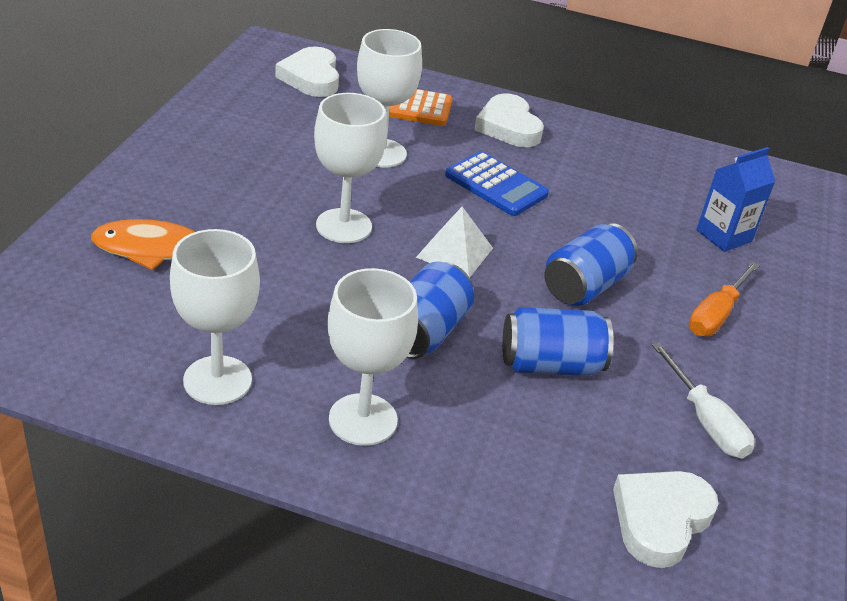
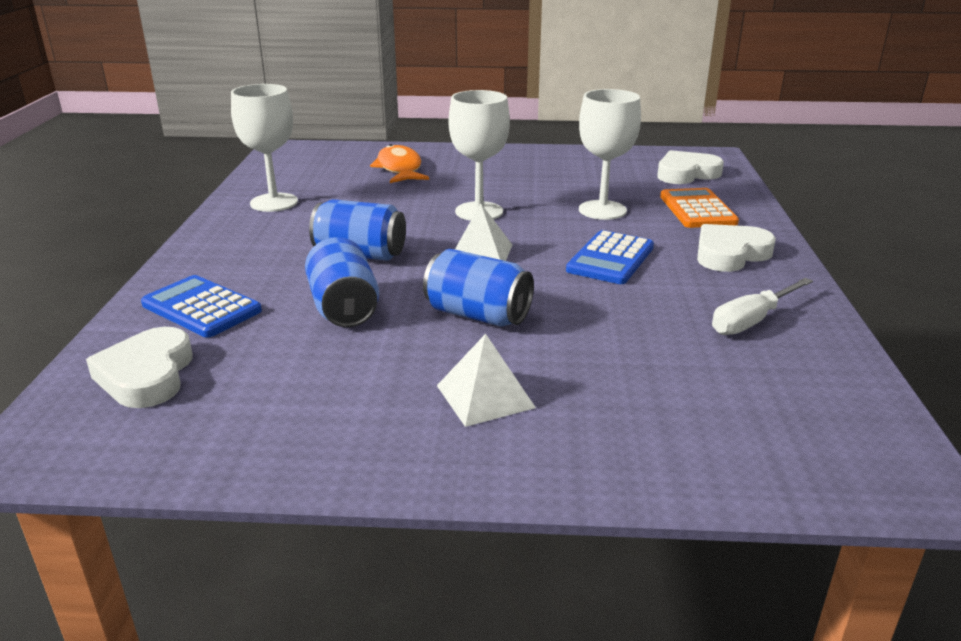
camera: 80 degrees right, 10 degrees down
white goblet [327,268,418,446] -> none
white heart [613,471,718,568] -> white heart turned 120 degrees counterclockwise [86,327,192,408]
white screwdriver [652,342,755,459] -> white screwdriver moved to [712,278,813,335]
orange screwdriver [689,261,760,337] -> white pyramid [437,334,536,427]
blue carton [696,147,776,252] -> none
none -> blue calculator [141,275,262,338]

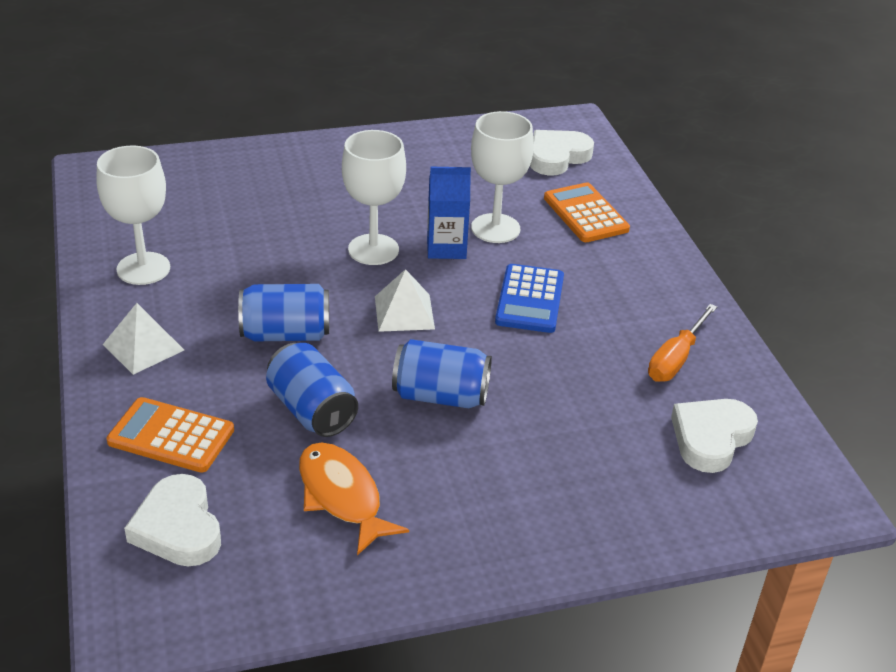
camera: 20 degrees left, 10 degrees up
blue calculator [141,275,262,338] -> orange calculator [106,397,234,473]
orange fish [370,144,429,183] -> orange fish moved to [299,442,409,555]
white pyramid [437,334,536,427] -> white pyramid moved to [103,303,184,375]
white heart [697,224,776,272] -> white heart moved to [671,399,758,473]
white screwdriver [712,278,813,335] -> orange screwdriver [648,304,717,382]
none -> blue carton [427,167,471,259]

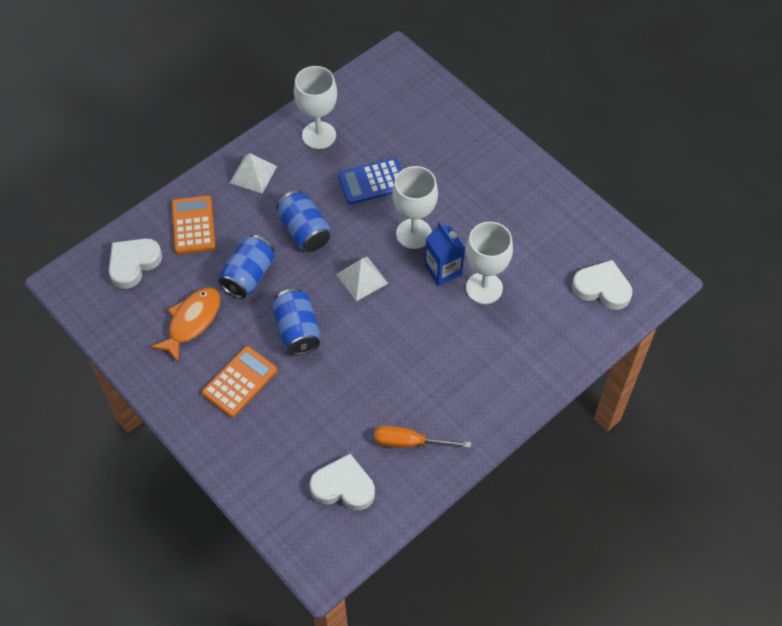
camera: 65 degrees right, 20 degrees up
blue calculator [495,264,564,333] -> blue calculator moved to [338,158,401,204]
orange calculator [544,182,630,242] -> orange calculator moved to [202,346,278,418]

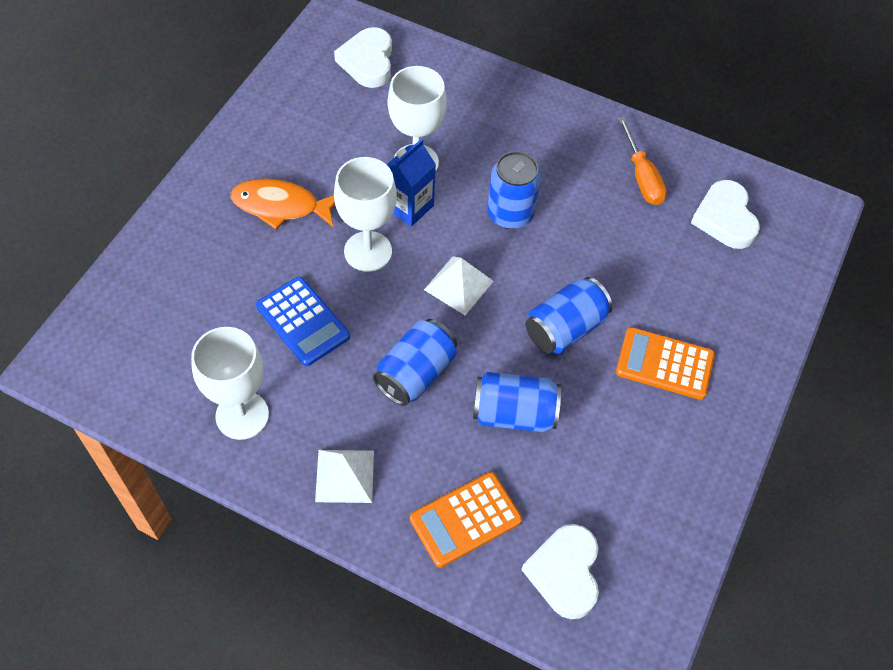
camera: 115 degrees left, 0 degrees up
white heart [109,238,162,289] -> white heart turned 75 degrees clockwise [521,524,599,619]
orange fish [151,287,220,363] -> orange fish moved to [231,179,335,229]
none -> blue can [487,151,541,229]

